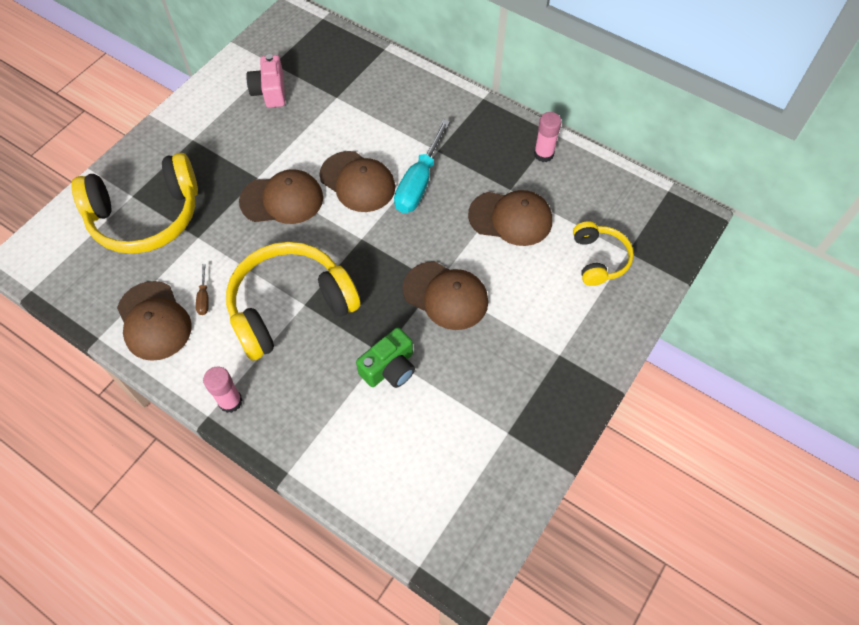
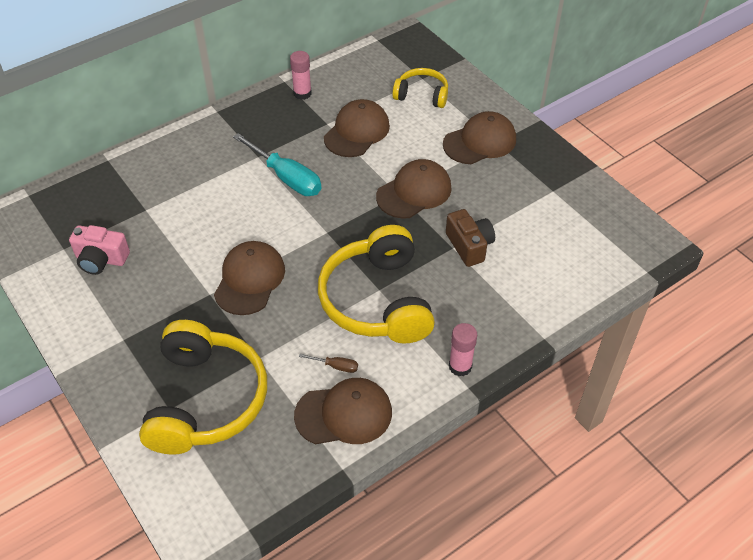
camera: 70 degrees left, 10 degrees down
brown cap [319,151,395,212] -> brown cap moved to [443,111,516,164]
green camera [356,327,415,388] -> brown camera [446,209,495,267]

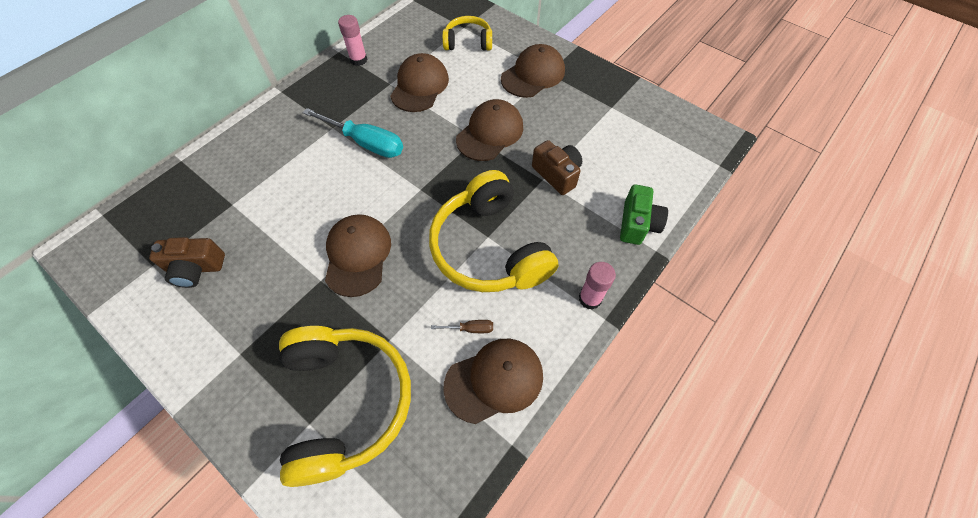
camera: 15 degrees left, 10 degrees up
pink camera [69,225,130,275] -> brown camera [149,237,225,288]
none -> green camera [620,184,668,245]

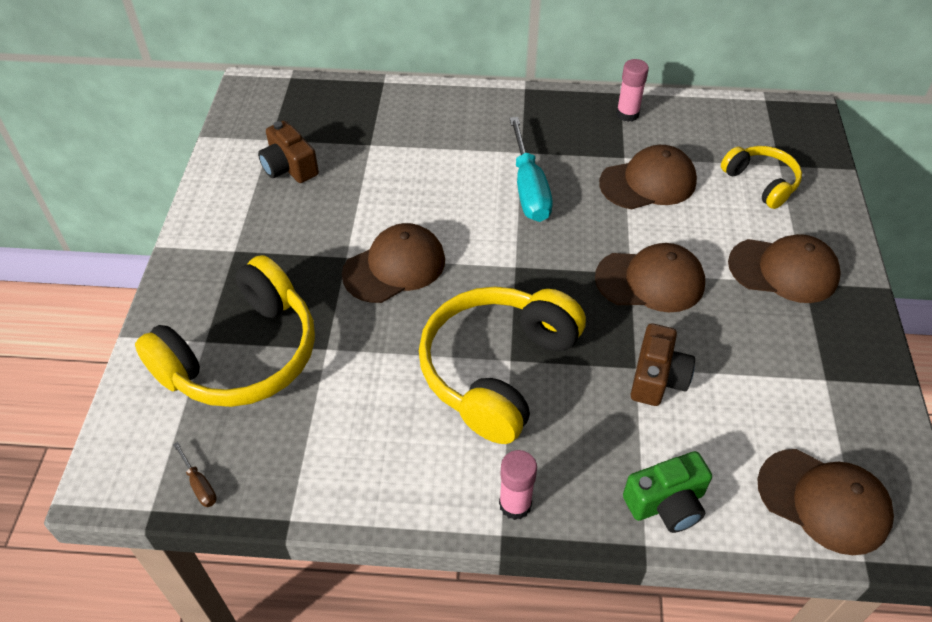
camera: 55 degrees right, 10 degrees down
brown screwdriver [431,320,493,333] -> brown screwdriver moved to [173,442,217,507]
brown cap [443,339,543,424] -> brown cap moved to [757,449,894,555]

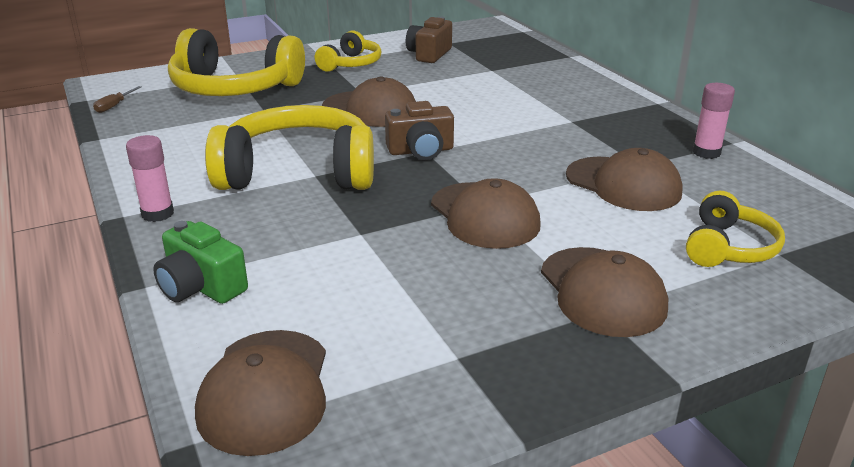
camera: 60 degrees right, 20 degrees down
turquoise screwdriver [509,117,553,222] -> none
brown camera [631,323,695,406] -> brown camera moved to [385,101,454,160]
none -> yellow headphones [315,31,381,72]

